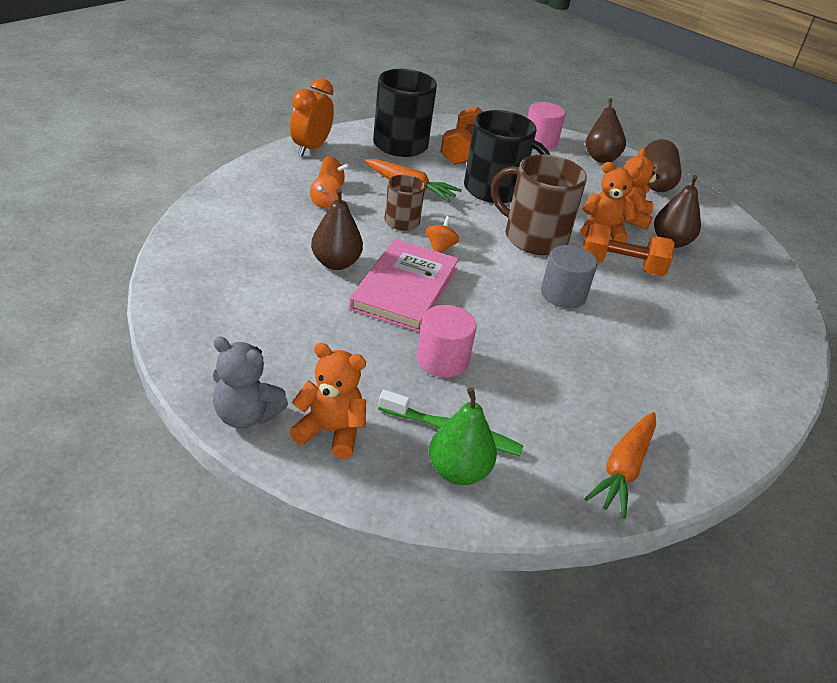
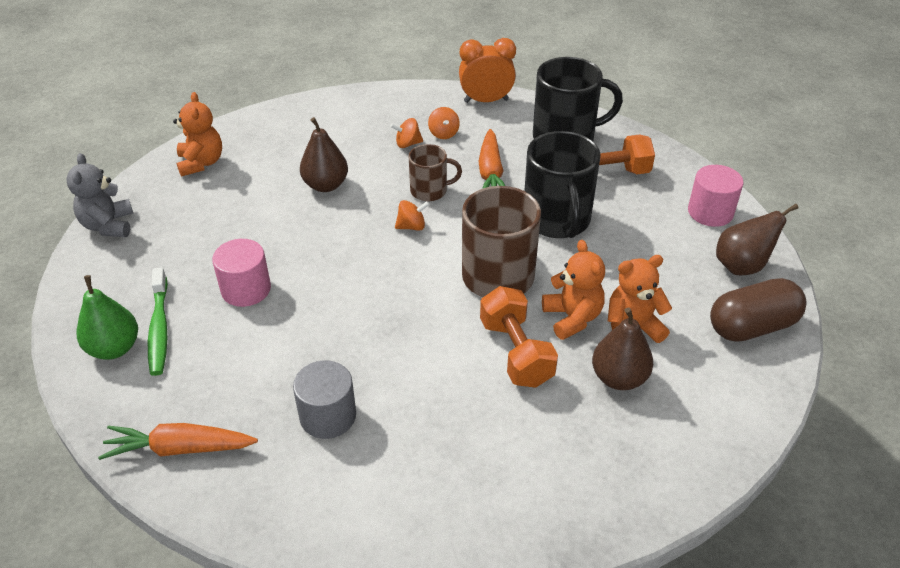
camera: 65 degrees right, 5 degrees up
orange teddy bear [290,343,366,459] -> orange teddy bear moved to [173,92,222,177]
pink book [349,239,459,332] -> none
grey cylinder [541,245,598,308] -> grey cylinder moved to [293,360,356,439]

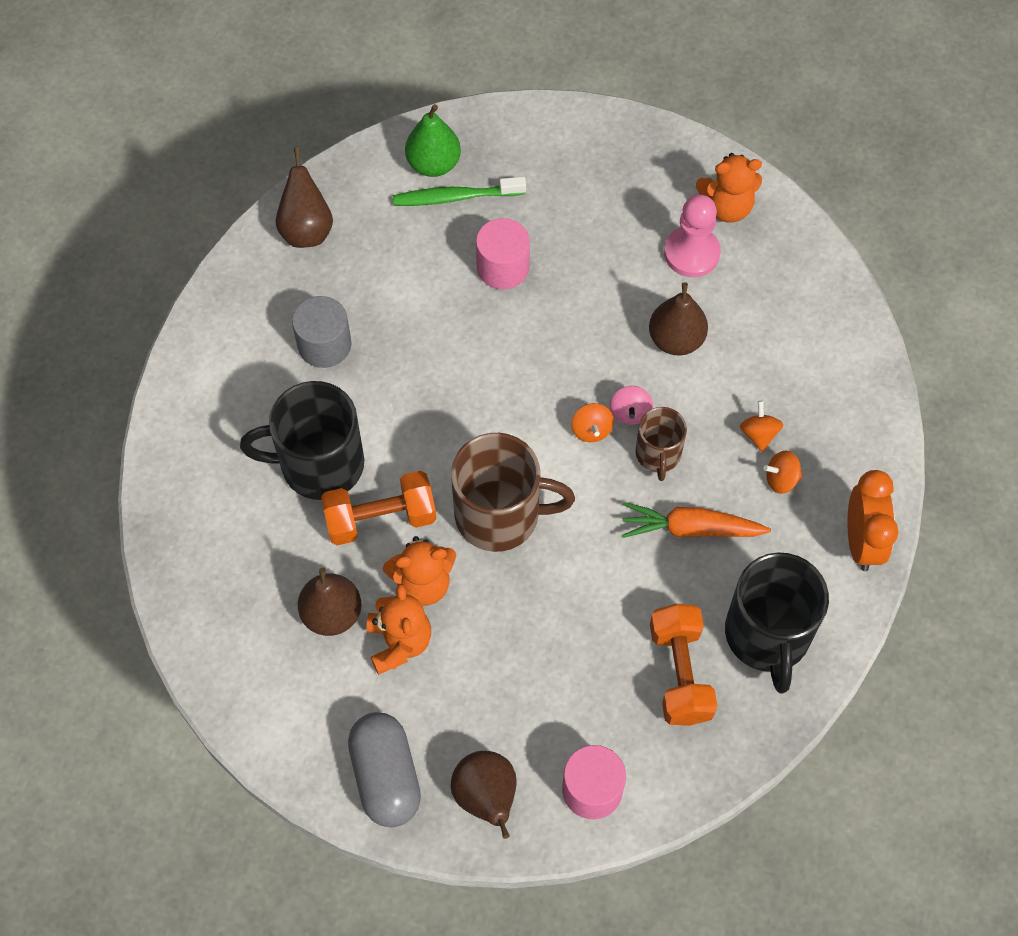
camera: 95 degrees right, 20 degrees up
grey teddy bear [67,153,133,237] -> none
orange carrot [98,423,258,460] -> brown pear [276,148,333,248]
black mug [524,131,601,238] -> black mug moved to [240,381,364,500]
brown capsule [710,278,806,342] -> grey capsule [348,712,421,827]
none -> pink spinning top [610,386,653,425]
none -> pink pawn [664,195,721,277]

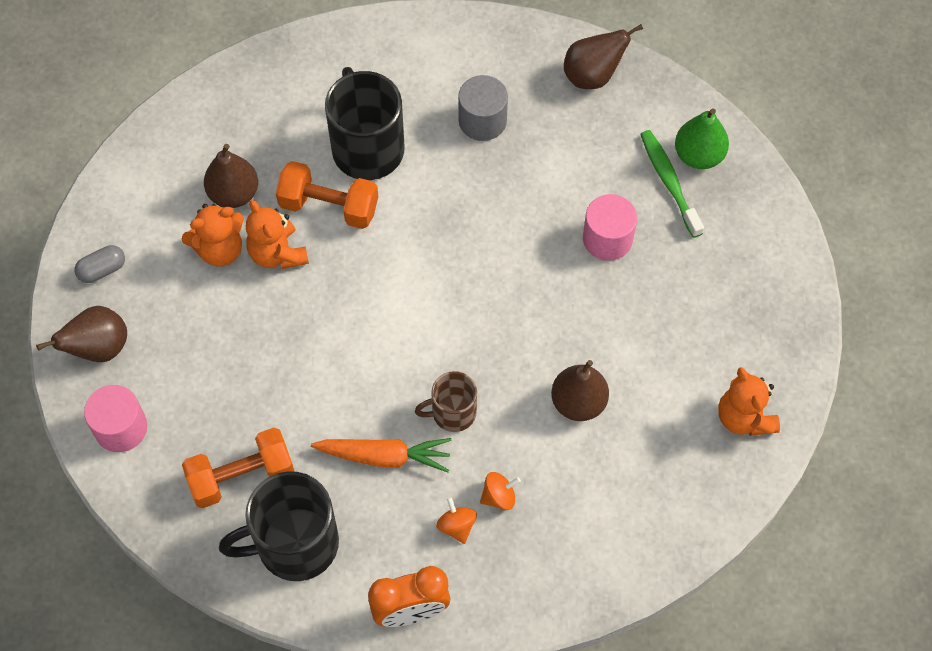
camera: 75 degrees right, 0 degrees up
orange dumbbell [321,471,436,545] -> orange dumbbell turned 45 degrees counterclockwise [276,161,378,229]
grey capsule [348,712,421,827] -> grey capsule [75,245,125,283], size x0.54
brown mug [451,433,575,552] -> none
orange spinning top [571,403,614,442] -> none
pink spinning top [610,386,653,425] -> none
orange carrot [622,502,771,538] -> orange carrot turned 105 degrees clockwise [311,438,451,472]
pink pawn [664,195,721,277] -> none

